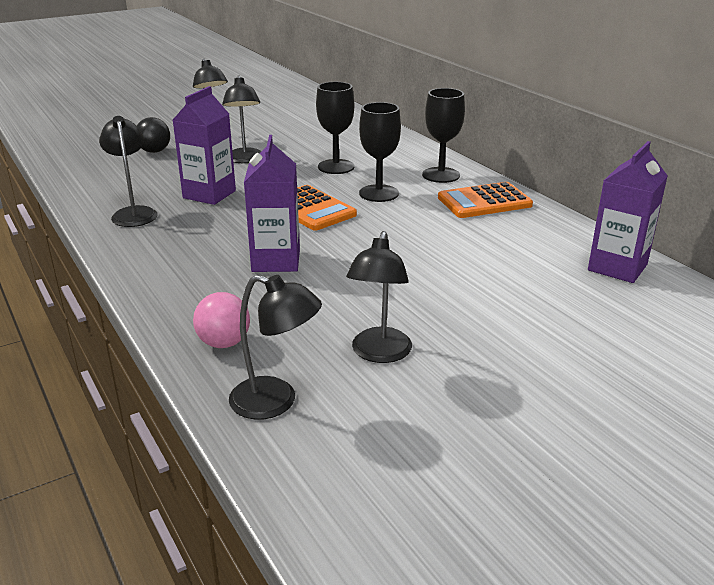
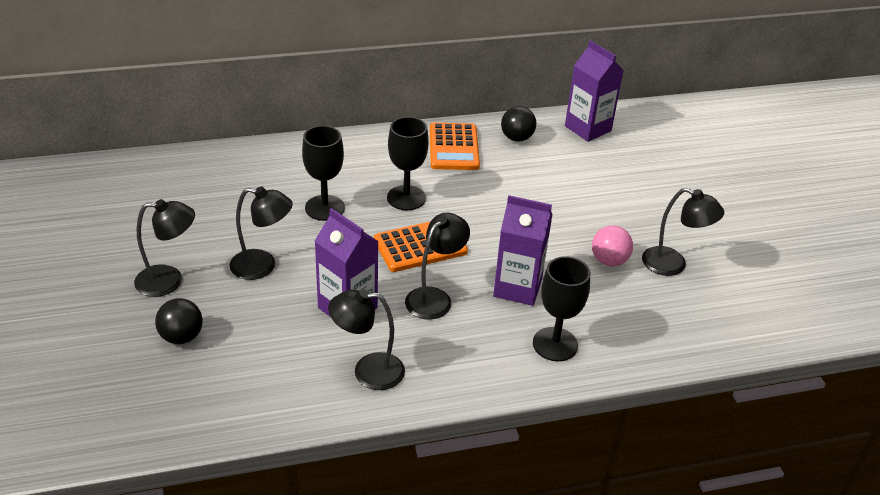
camera: 75 degrees left, 10 degrees up
pink ball [193,292,250,348] -> pink ball moved to [592,225,633,266]
black lamp [229,275,322,420] -> black lamp moved to [405,213,470,320]
black goblet [422,88,465,183] -> black goblet moved to [533,256,590,361]
none -> black ball [501,106,536,142]

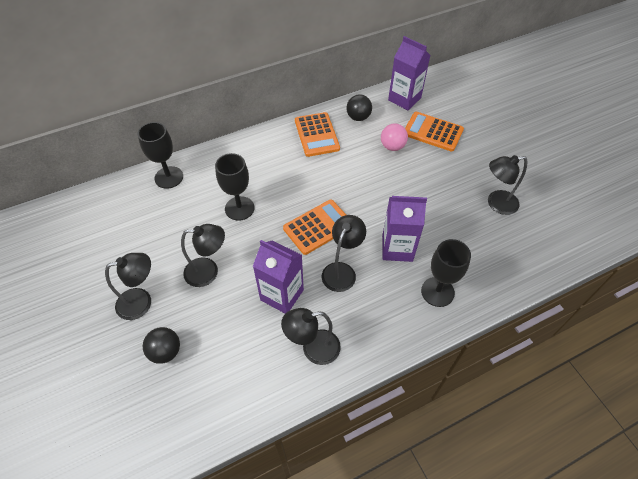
camera: 10 degrees left, 15 degrees up
black goblet [387,117,429,210] -> black goblet moved to [137,122,183,189]
pink ball [592,225,633,266] -> pink ball moved to [381,123,408,151]
black lamp [642,188,724,276] -> black lamp turned 150 degrees clockwise [488,155,527,215]
none -> orange calculator [405,112,464,152]

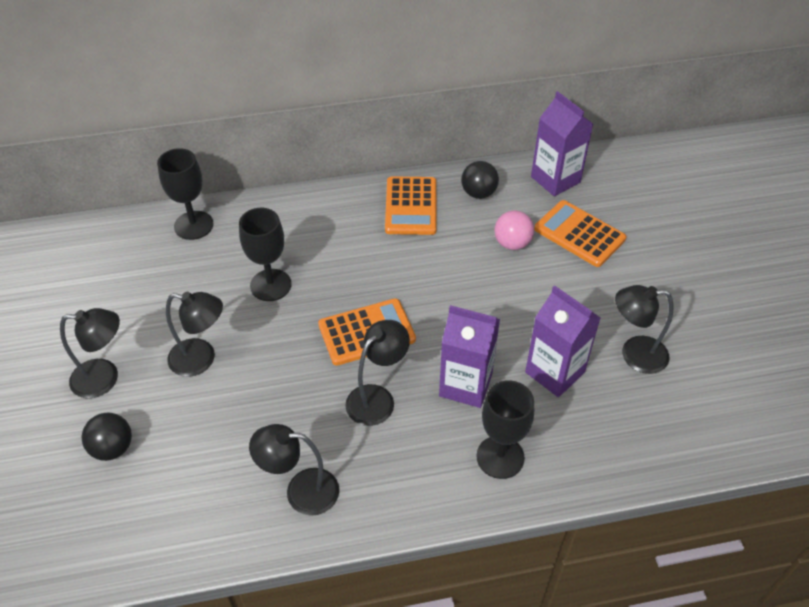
camera: 15 degrees right, 5 degrees down
purple carton [253,240,304,313] -> purple carton moved to [525,285,600,397]

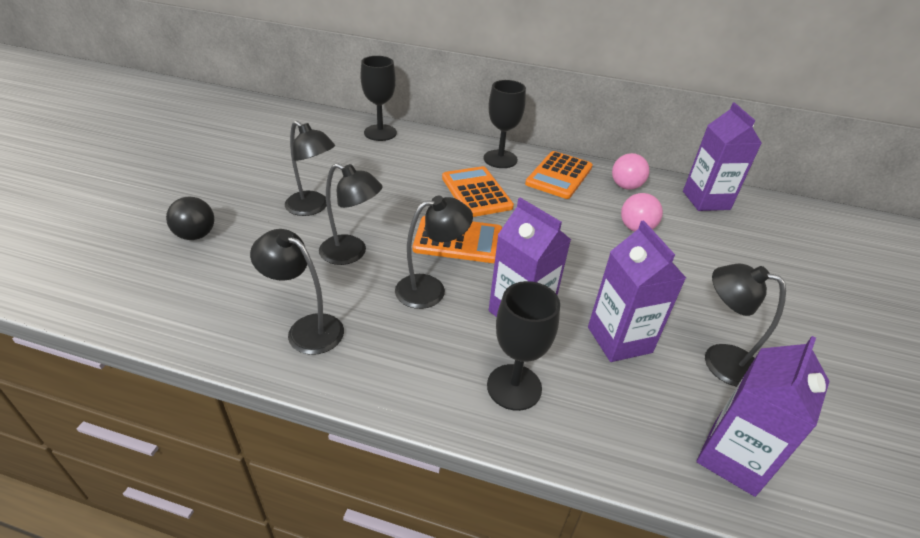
camera: 25 degrees right, 10 degrees down
black lamp [60,308,120,398] -> black lamp moved to [319,163,382,265]
black goblet [239,208,291,301] -> black goblet moved to [484,80,526,168]
black ball [461,161,499,199] -> pink ball [612,153,649,190]
orange calculator [534,200,626,267] -> orange calculator moved to [442,166,514,217]
none -> purple carton [696,336,830,497]

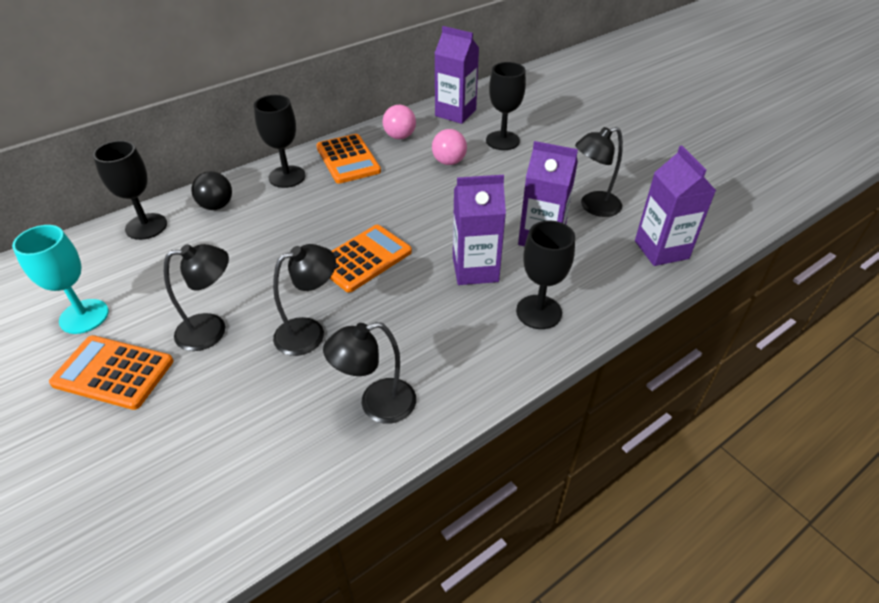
camera: 50 degrees left, 5 degrees up
black ball [166,197,214,240] -> black ball moved to [191,171,232,210]
black lamp [395,196,473,309] -> none
orange calculator [442,166,514,217] -> orange calculator moved to [49,335,173,410]
none -> turquoise goblet [12,225,109,334]
none -> black goblet [486,62,526,150]

